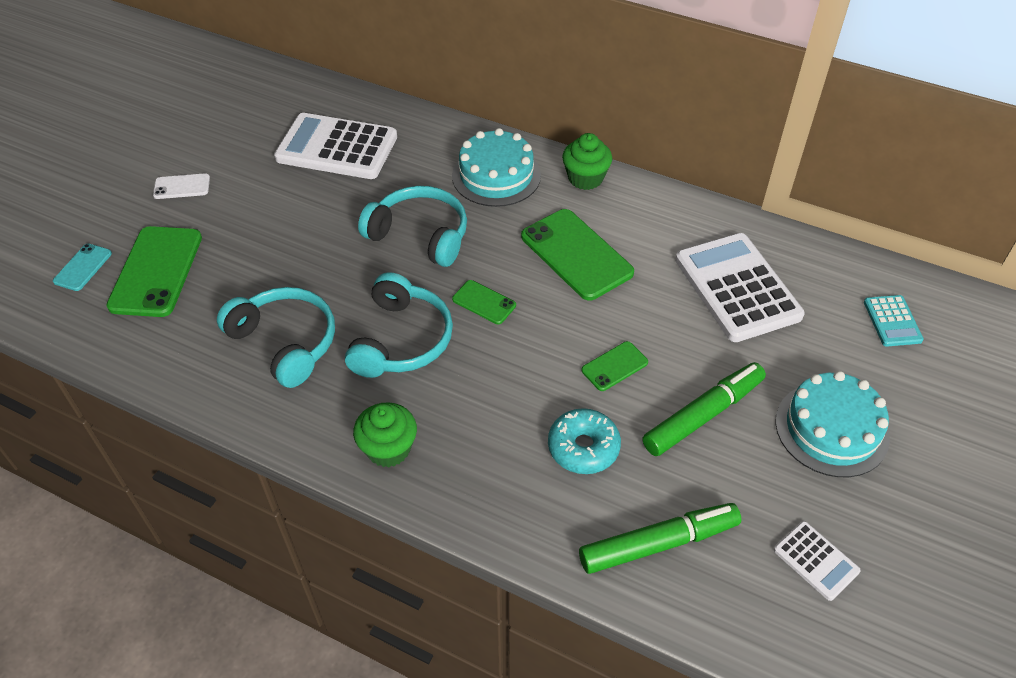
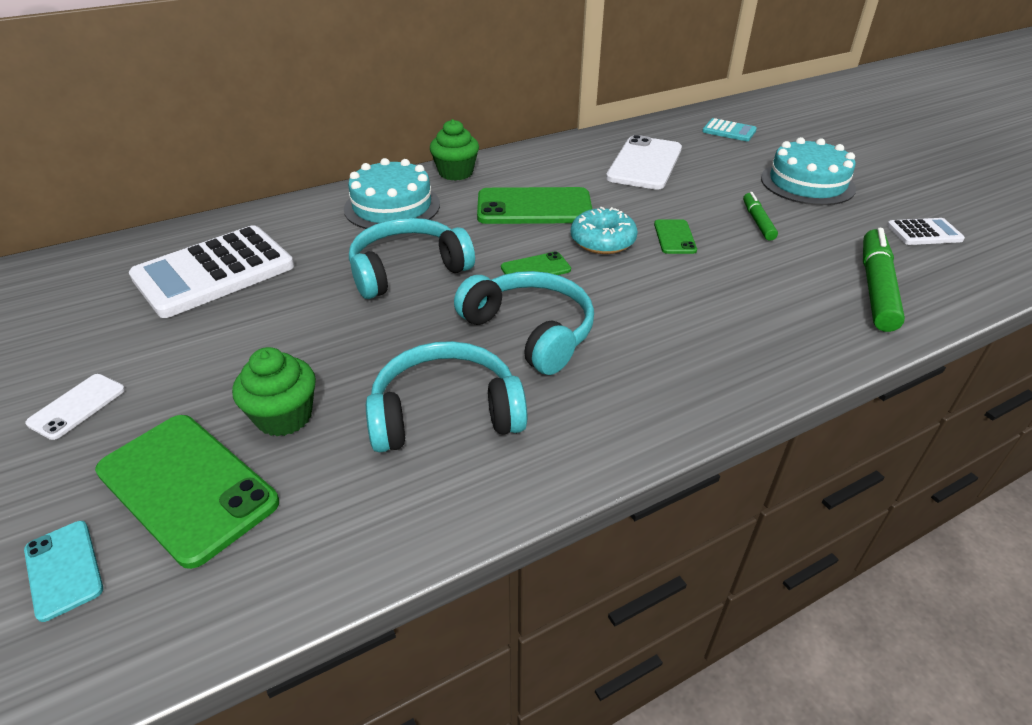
camera: 55 degrees left, 10 degrees down
green cupcake [353,402,417,467] -> green cupcake moved to [232,347,316,436]
turquoise donut [548,408,621,474] -> turquoise donut moved to [571,207,638,254]
green marker [642,362,766,456] -> green marker [743,192,778,241], size x0.57
white calculator [675,233,805,342] -> white phone [606,135,682,190]

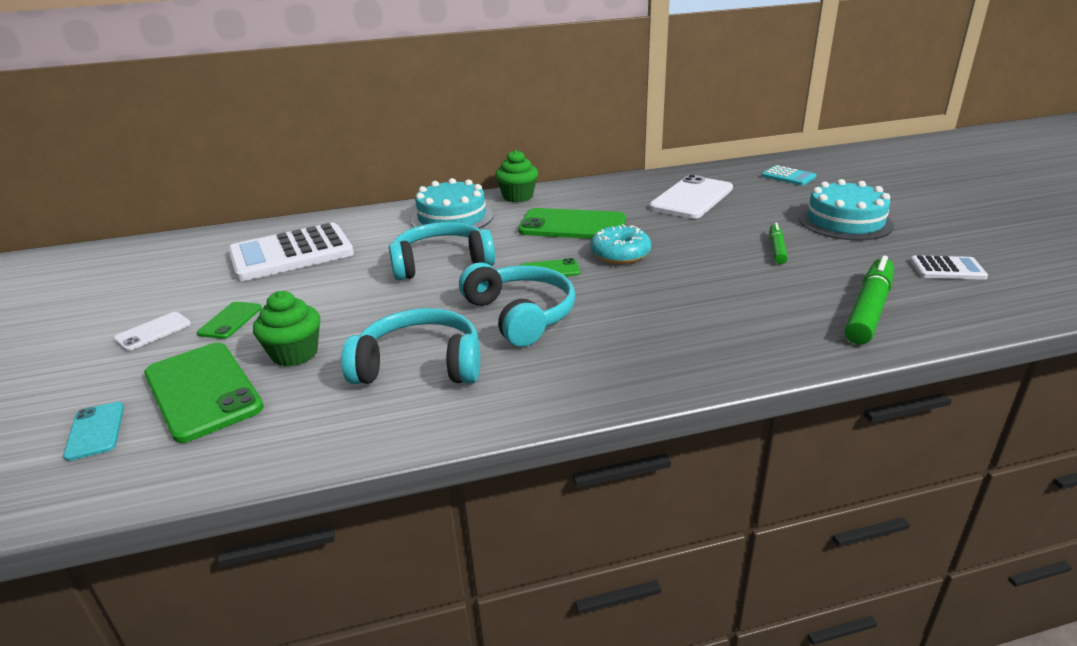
camera: 15 degrees right, 10 degrees down
green phone [654,219,697,254] -> green phone moved to [197,302,262,339]

